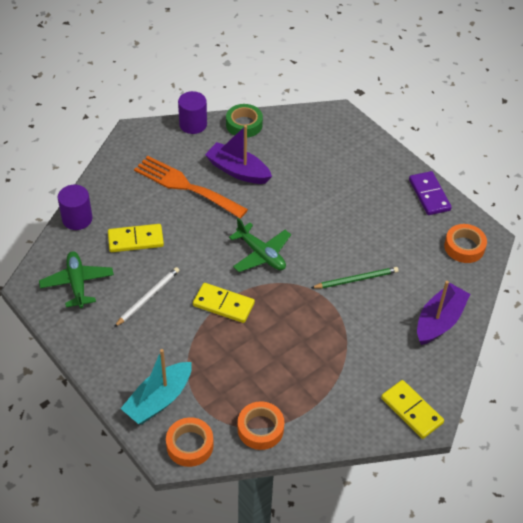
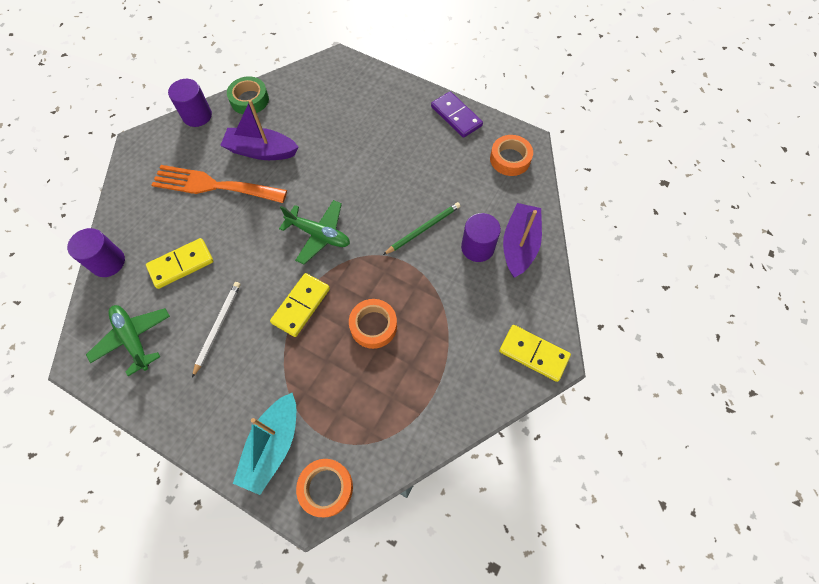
camera: 20 degrees left, 15 degrees up
yellow domino [193,283,255,323] -> yellow domino turned 60 degrees counterclockwise [270,273,330,337]
orange tape [238,401,284,450] -> orange tape moved to [349,299,397,349]
none -> purple cylinder [461,213,501,262]

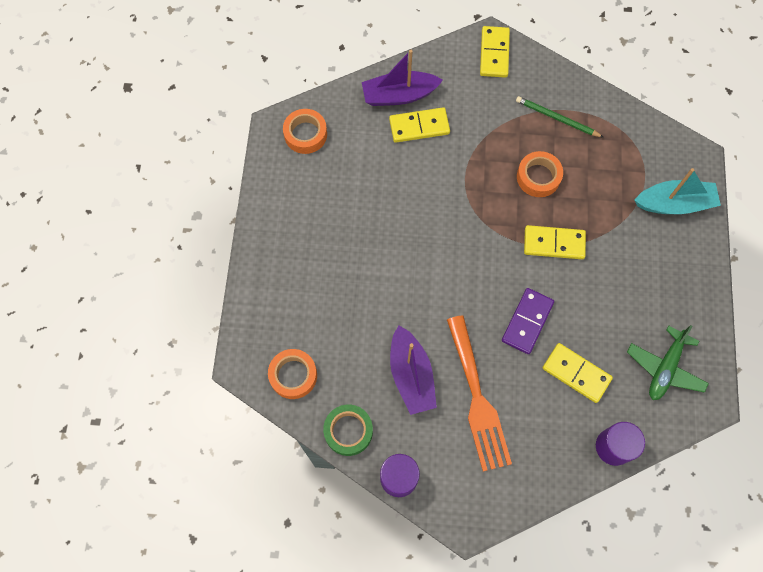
camera: 115 degrees left, 5 degrees up
white pencil [192,282,241,378] -> none
green plane [279,200,350,264] -> none
orange tape [296,459,353,517] -> orange tape moved to [268,349,317,399]
green pencil [383,202,460,255] -> green pencil moved to [516,96,604,138]
purple domino [431,92,483,138] -> purple domino moved to [502,288,554,354]
purple cylinder [461,213,501,262] -> yellow domino [389,107,450,143]

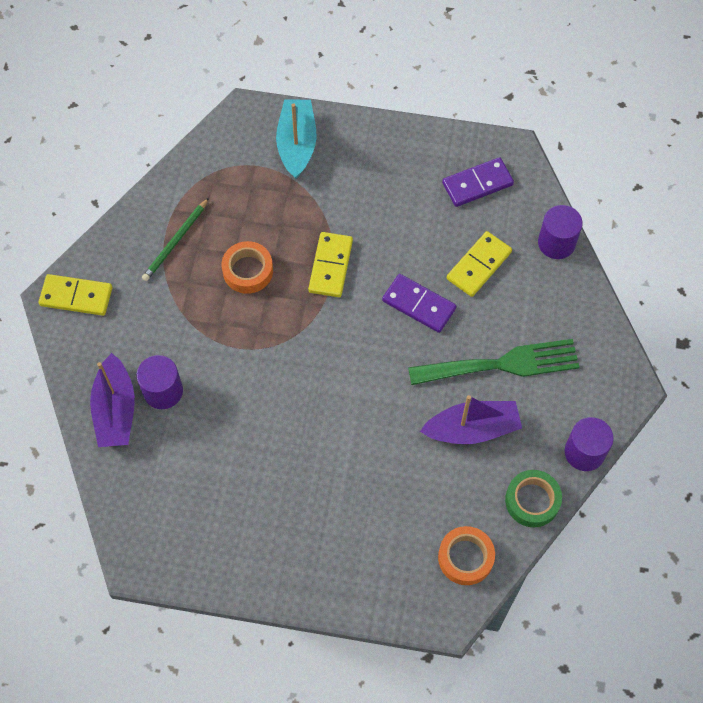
camera: 85 degrees left, 5 degrees down
orange tape [283,109,327,154] -> none
yellow domino [389,107,450,143] -> purple cylinder [137,355,183,409]
orange fork [447,315,512,472] -> green fork [408,339,580,385]
green plane [627,325,709,400] -> purple domino [442,157,514,207]

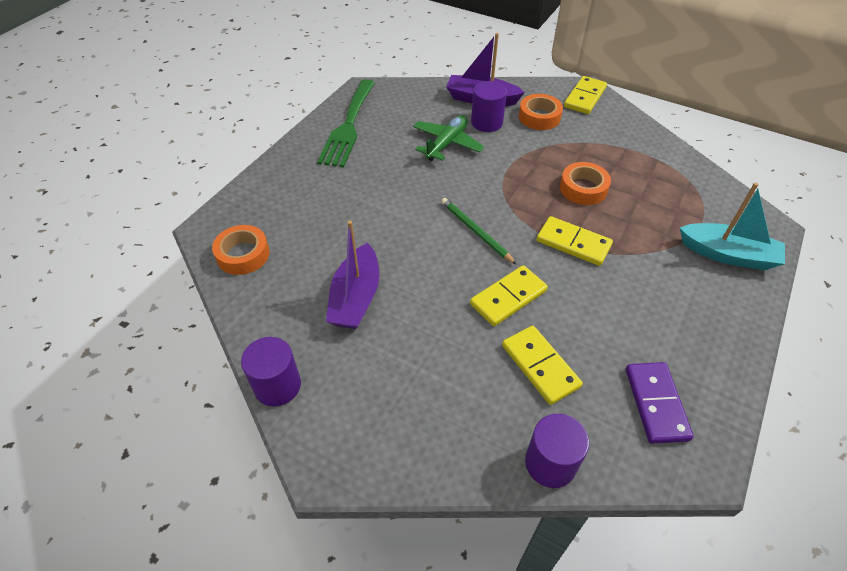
camera: 110 degrees right, 15 degrees down
green pencil [142,198,209,281] -> green pencil moved to [441,198,517,265]
purple domino [382,274,456,333] -> yellow domino [470,265,548,326]
green fork [408,339,580,385] -> green fork moved to [317,79,375,167]
green tape [505,470,562,527] -> none
none -> green plane [413,115,484,161]
none -> orange tape [519,94,563,130]

